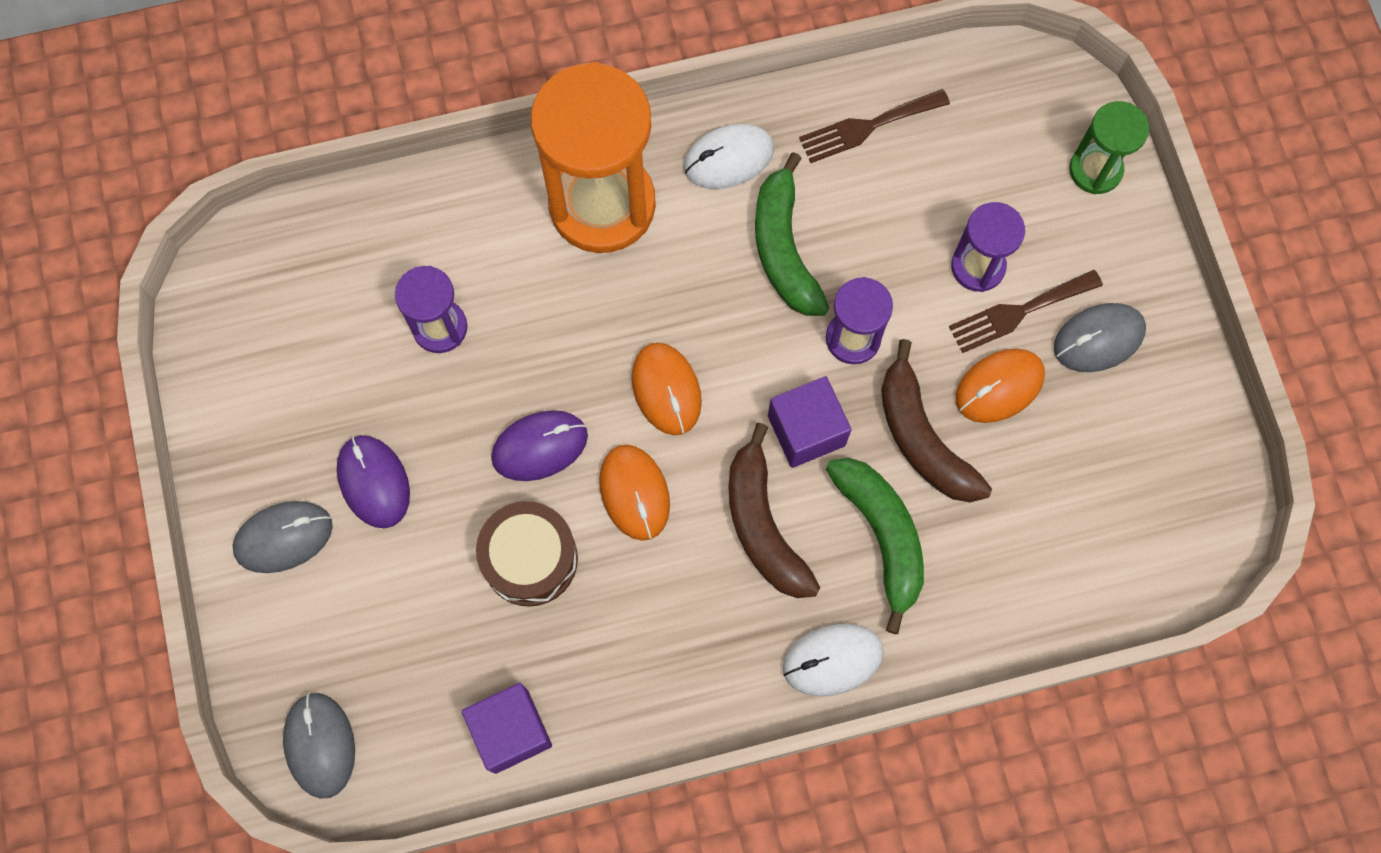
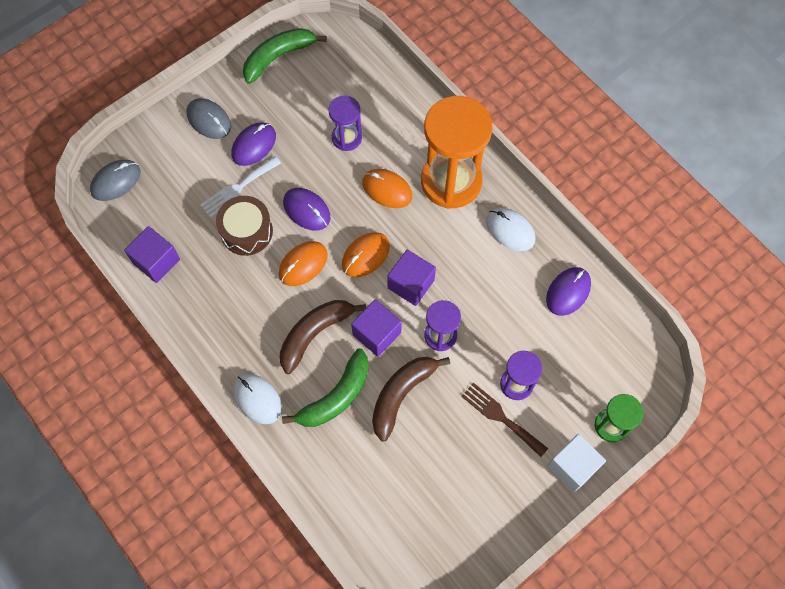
camera: 65 degrees right, 5 degrees down
green banana [755,152,829,316] -> green banana moved to [243,28,327,84]
brown fork [799,89,950,163] -> purple mouse [546,267,591,316]
orange mouse [955,348,1045,423] -> orange mouse moved to [362,169,412,208]
grey mouse [1054,303,1146,372] -> none
none -> white fork [200,156,281,217]
none -> purple cube [387,250,436,306]
none -> white cube [547,434,606,492]

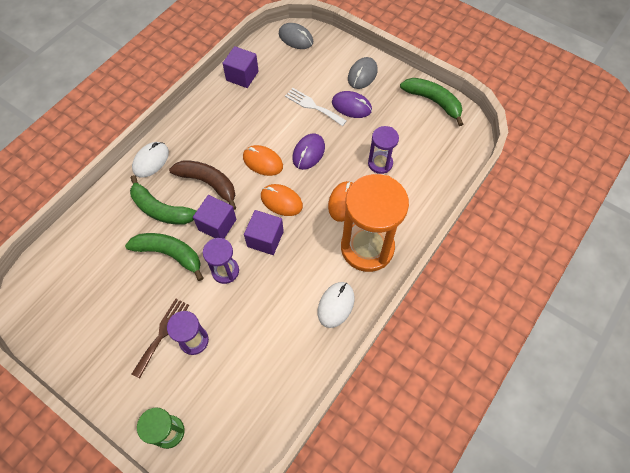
camera: 75 degrees right, 5 degrees down
brown drum [216,196,273,256] -> none
brown banana [372,357,450,441] -> green banana [125,233,203,281]
purple mouse [546,267,591,316] -> none
white cube [547,434,606,492] -> none

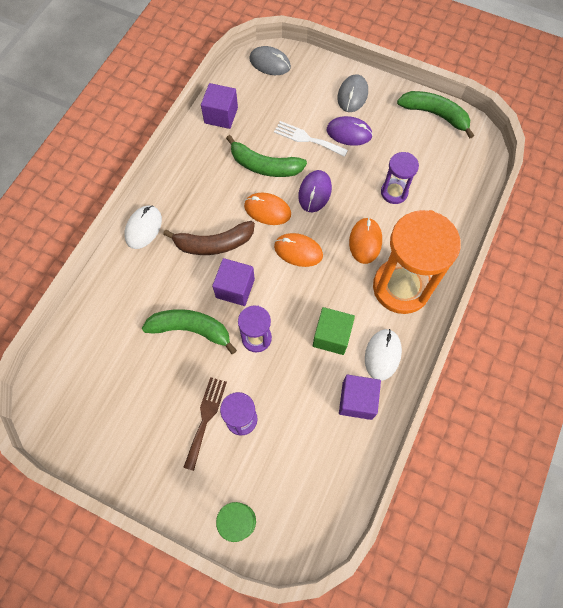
camera: 10 degrees left, 5 degrees up
green banana [130,175,196,225] -> green banana moved to [226,135,307,177]
brown banana [169,160,236,210] -> brown banana turned 150 degrees clockwise [163,221,255,255]
purple cube [244,210,284,255] -> purple cube moved to [339,374,381,420]
none -> green cube [313,307,355,355]

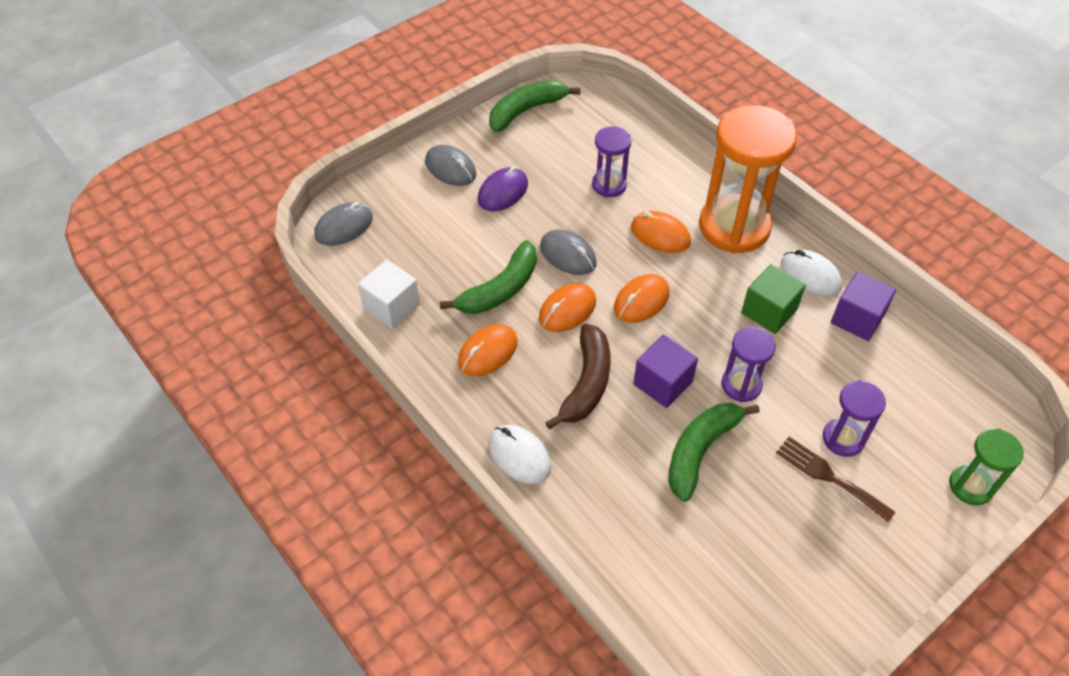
camera: 65 degrees left, 15 degrees down
purple cube [201,83,238,129] -> white cube [358,260,420,329]
white fork [274,121,348,157] -> none
purple mouse [298,170,332,212] -> grey mouse [540,230,597,275]
none -> orange mouse [458,324,518,376]

